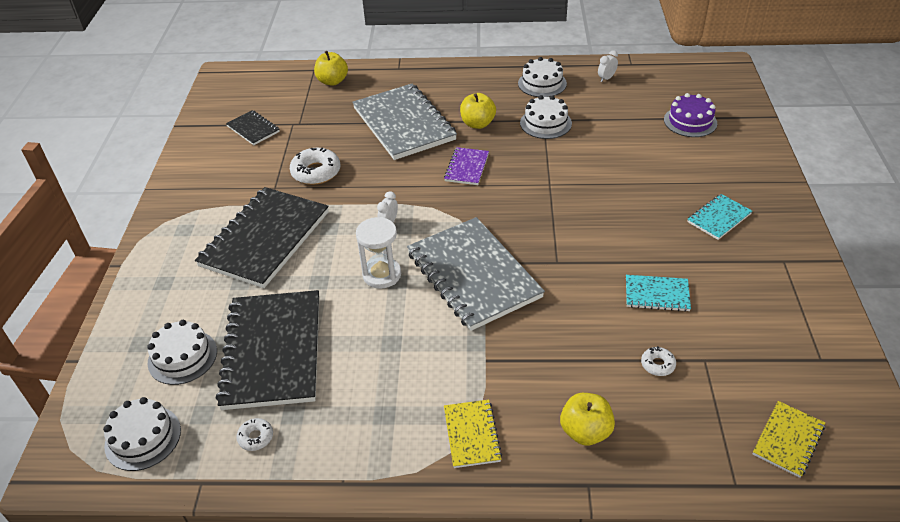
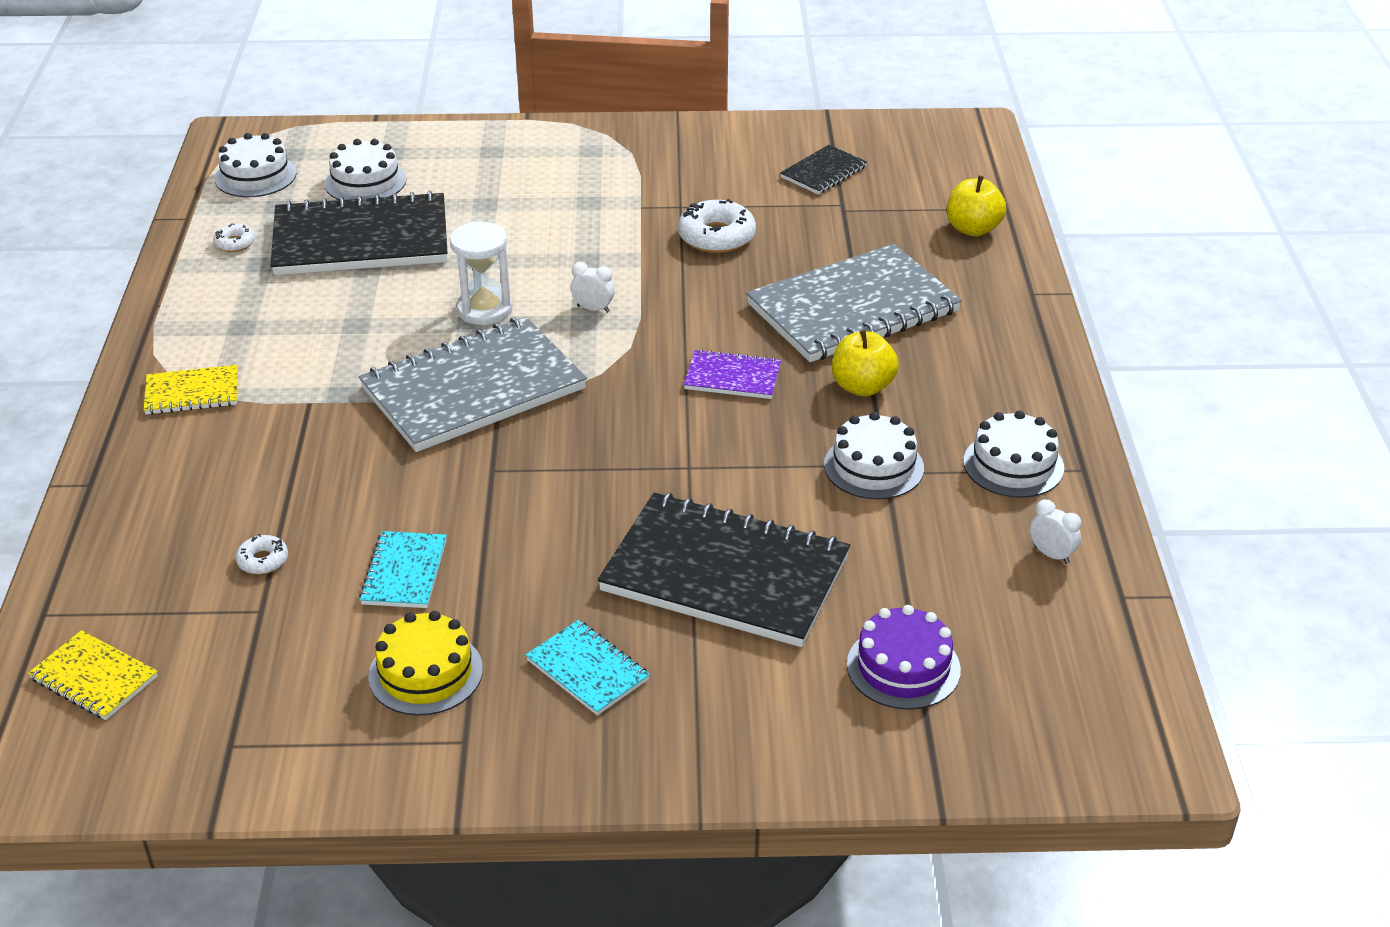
camera: 85 degrees right, 5 degrees down
black notebook [195,187,329,288] -> black notebook moved to [597,493,850,647]
yellow apple [560,393,615,445] -> none
none -> yellow cake [368,611,483,716]

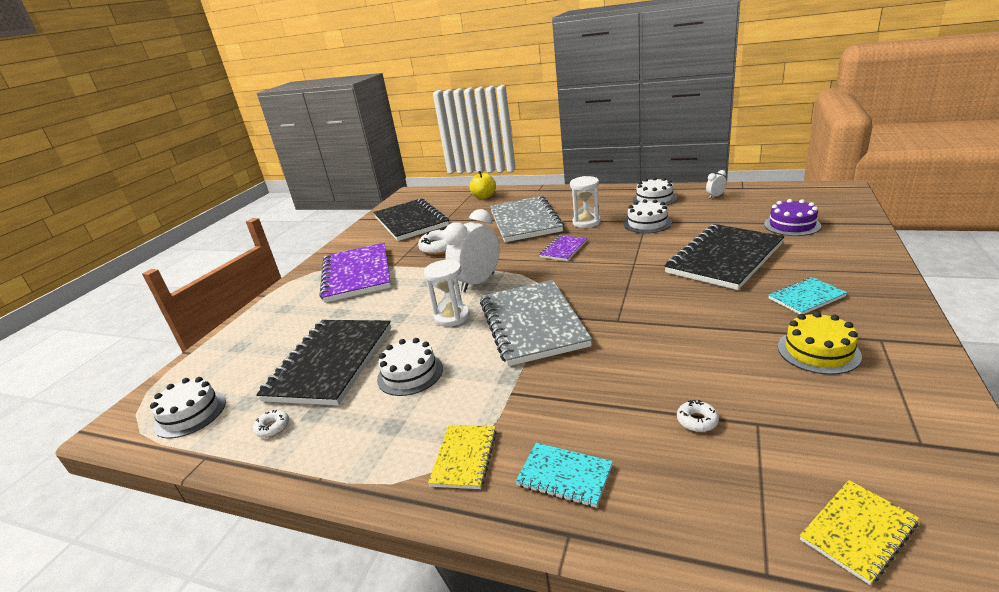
camera: 65 degrees left, 10 degrees down
white cake [325,139,406,200] -> white cake moved to [377,338,443,396]
turquoise notebook [359,531,447,608] -> turquoise notebook moved to [515,443,613,508]
white clock [571,262,615,313] -> white clock [444,209,500,292], size x2.33
black notebook [780,145,867,195] -> black notebook [373,198,449,241], size x2.12
yellow apple [832,330,899,396] -> white hourglass [570,176,601,228]
none -> purple notebook [320,243,391,303]

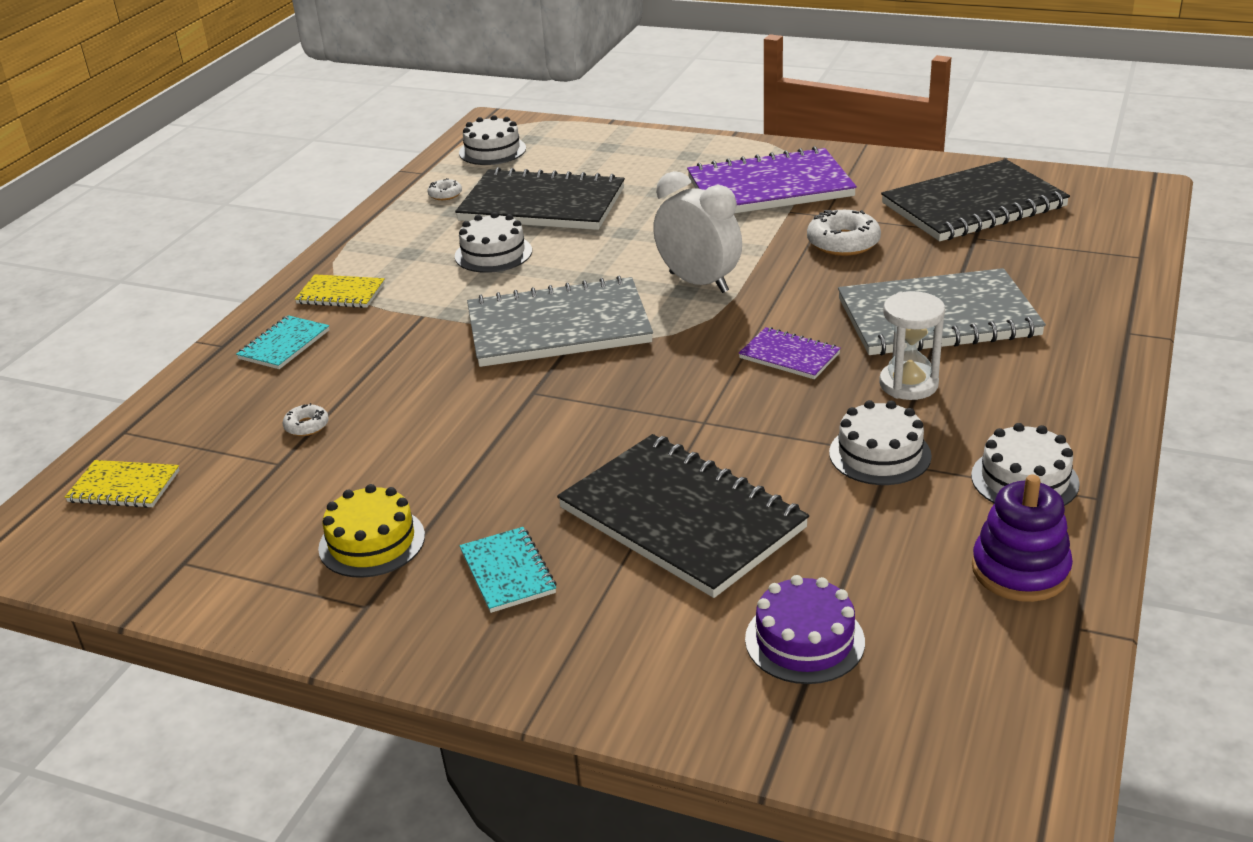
camera: 90 degrees right, 5 degrees up
white hourglass [424,259,470,327] -> none
yellow apple [470,171,496,199] -> none
white clock [706,170,727,199] -> purple stacking toy [972,475,1073,602]
yellow notebook [800,480,919,585] -> yellow notebook turned 45 degrees counterclockwise [65,460,180,508]

